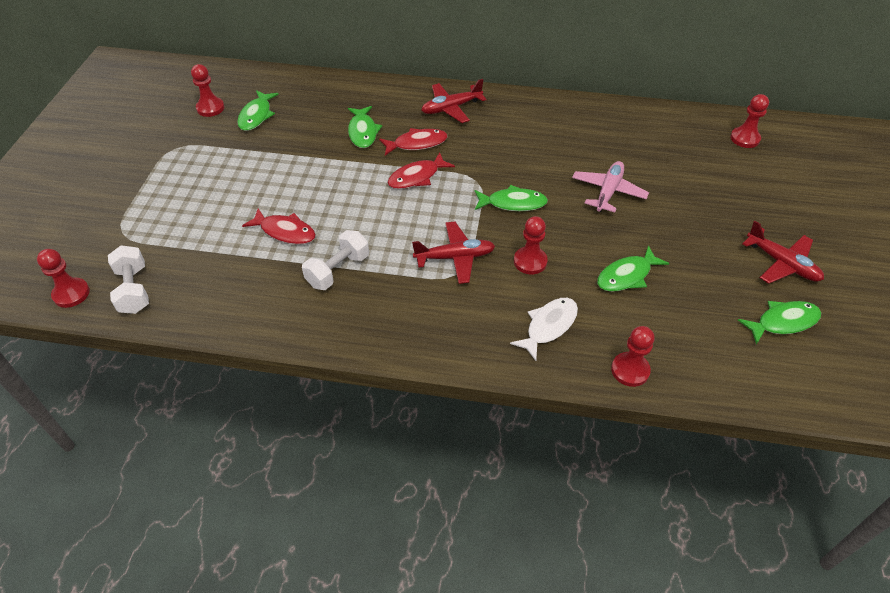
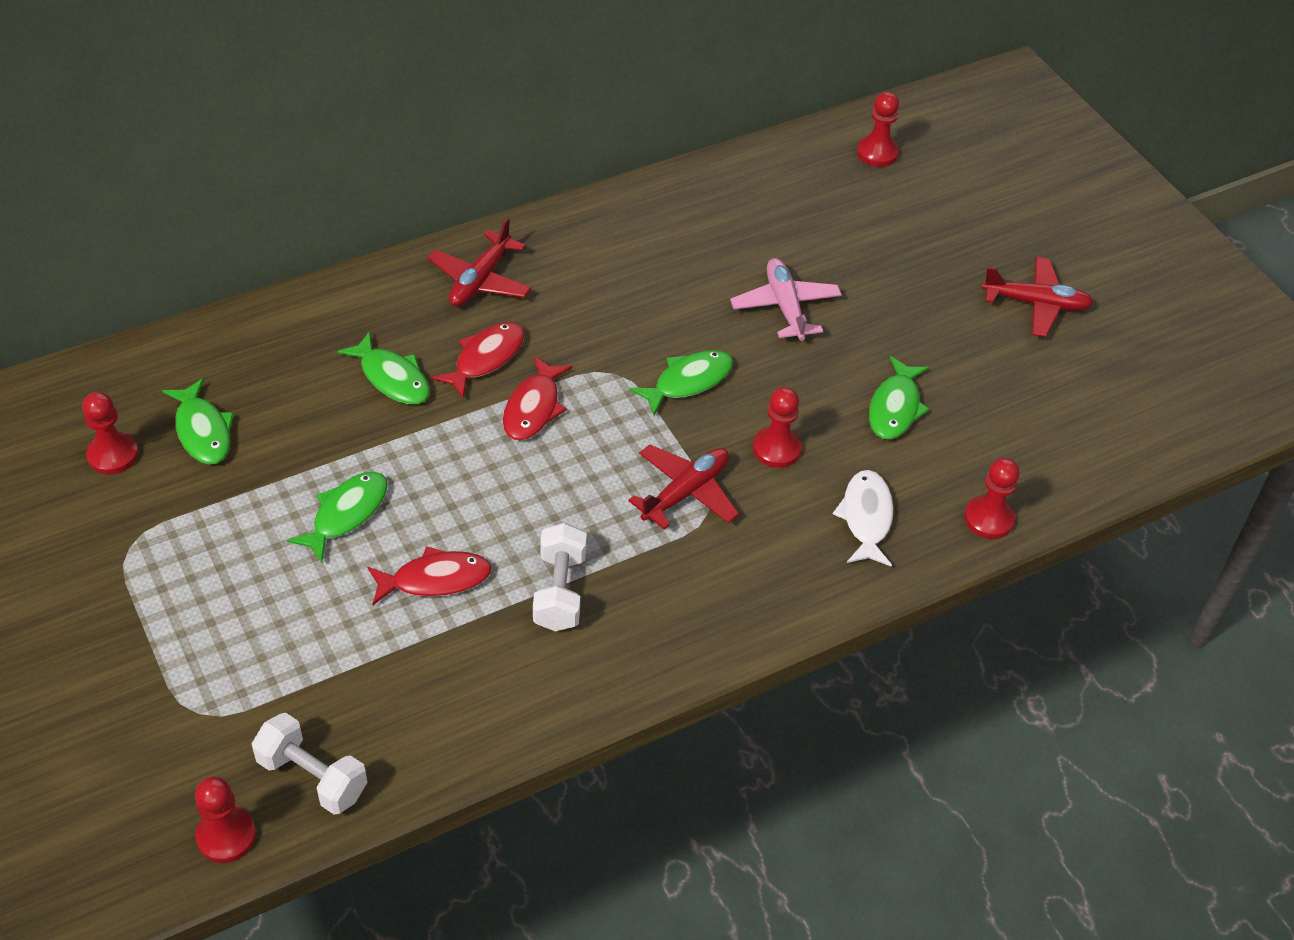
camera: 40 degrees left, 0 degrees up
green fish [738,301,821,345] -> green fish moved to [287,471,388,562]

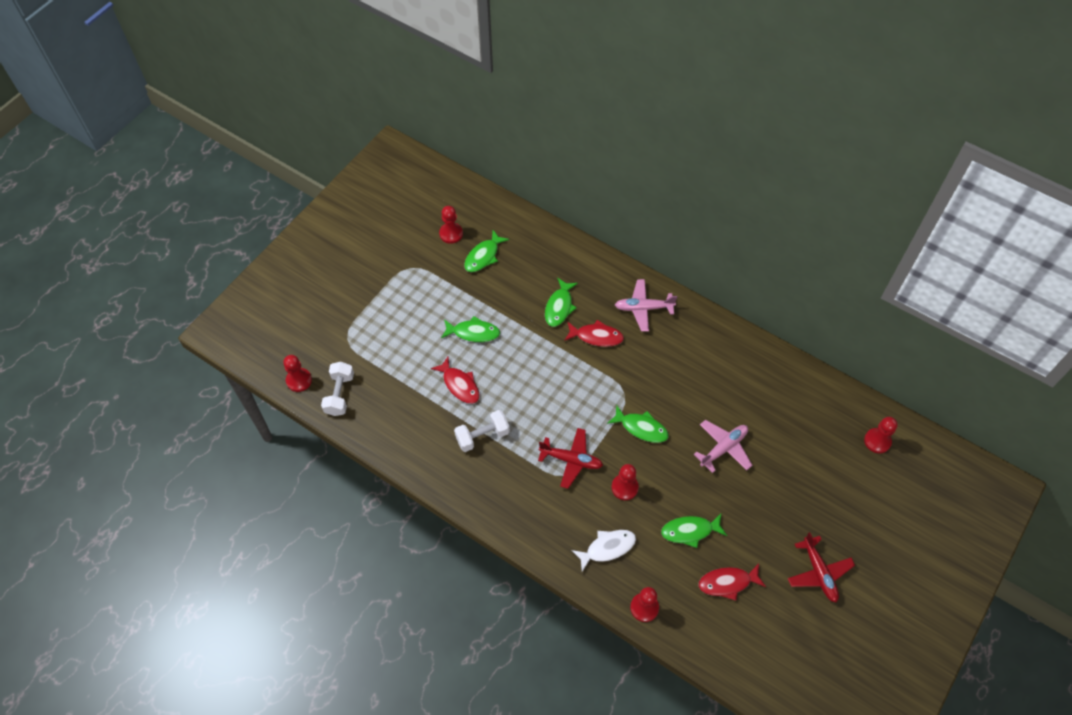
camera: 65 degrees right, 10 degrees up
red plane [427,217,531,307] -> pink plane [615,279,677,332]
red fish [503,356,572,440] -> red fish moved to [699,564,766,601]

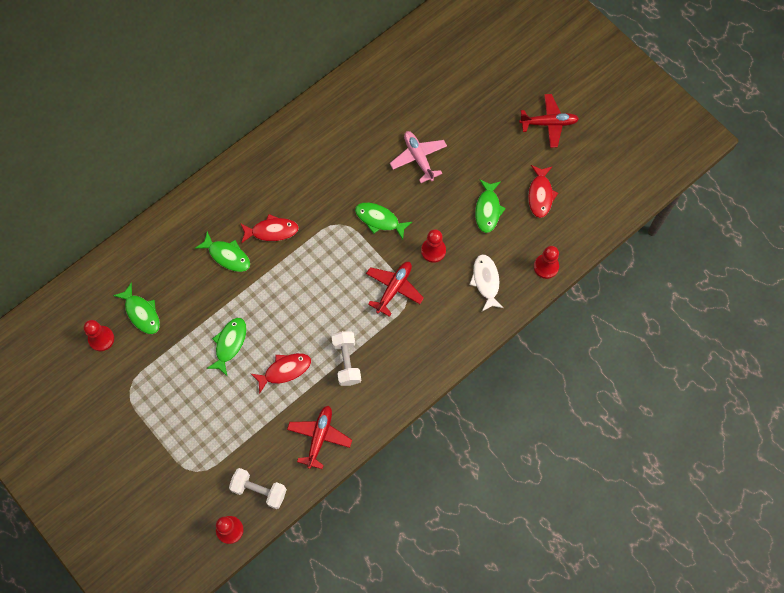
camera: 75 degrees left, 10 degrees up
red fish [564,320,624,347] -> red fish turned 60 degrees clockwise [240,214,299,244]
green fish [607,405,669,443] -> green fish turned 105 degrees counterclockwise [355,203,412,240]
pink plane [615,279,677,332] -> none
red pawn [864,417,898,453] -> none
none -> red plane [287,406,352,469]

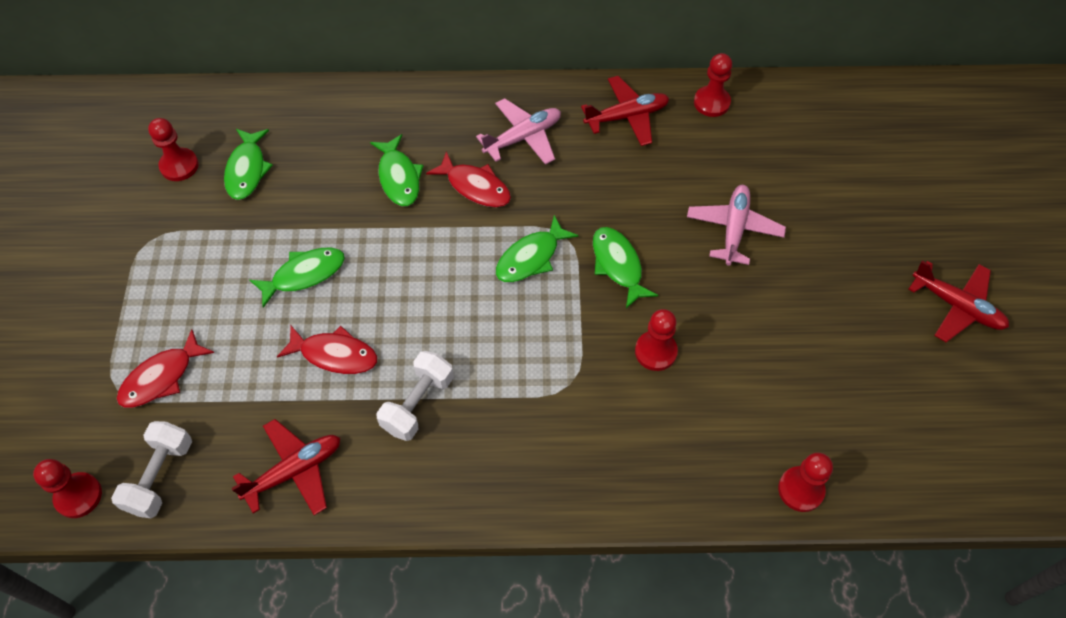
camera: 40 degrees right, 10 degrees down
white dumbbell [229,468,287,509] -> white dumbbell turned 45 degrees clockwise [111,421,192,518]
red plane [366,262,424,317] -> red plane moved to [581,76,669,146]
white fish [469,254,504,311] -> none
green fish [475,180,506,233] -> green fish moved to [496,215,579,282]
red fish [528,165,558,218] -> red fish moved to [117,329,214,408]
none -> pink plane [476,98,561,165]
none -> red pawn [694,53,732,117]

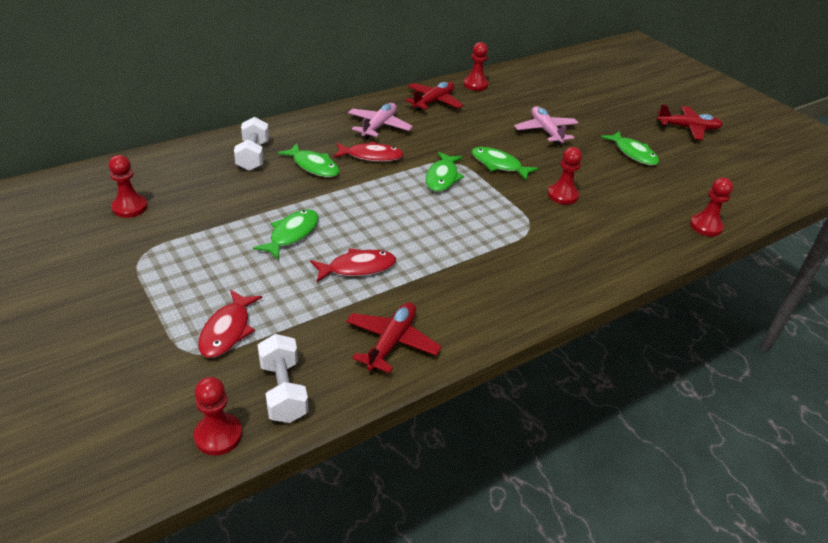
camera: 35 degrees left, 20 degrees down
green fish [224,129,273,200] -> green fish moved to [601,131,659,165]
white dumbbell [376,351,454,441] -> white dumbbell moved to [234,117,269,171]

